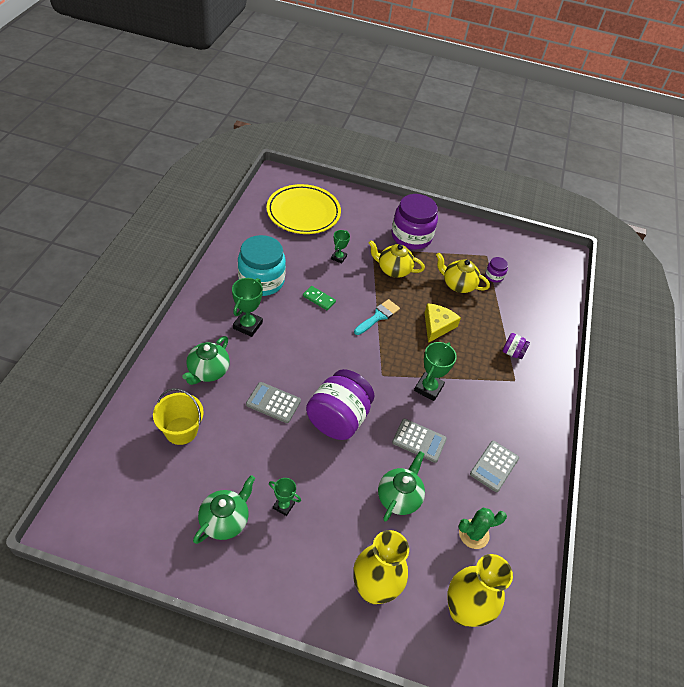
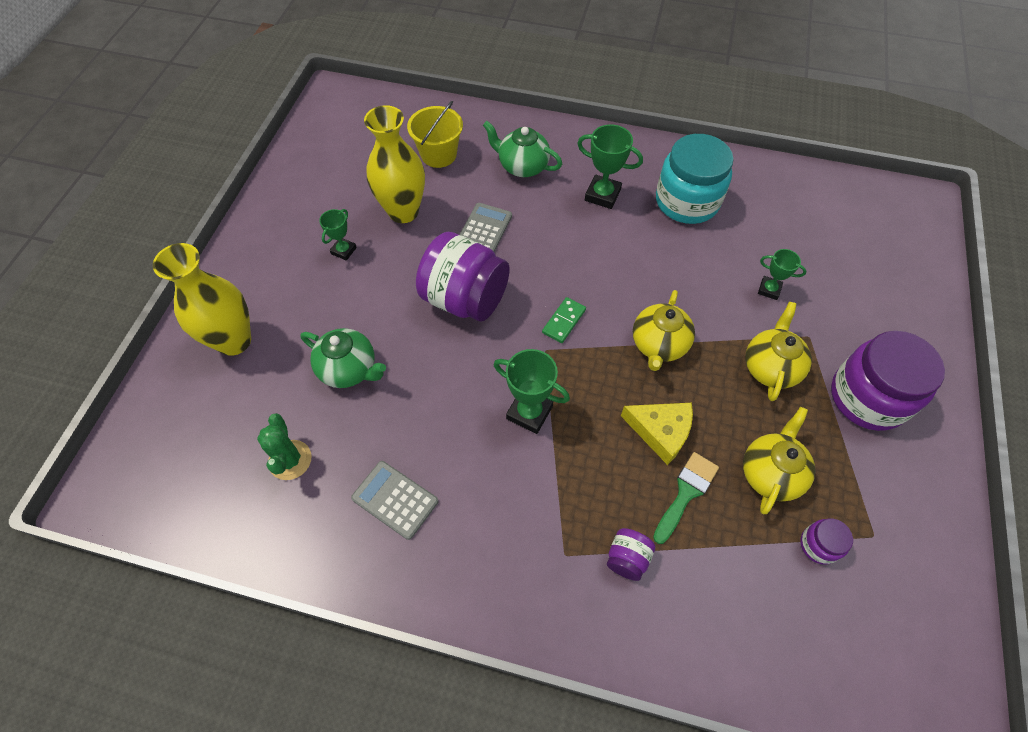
camera: 95 degrees right, 10 degrees up
green teapot [193,475,255,544] -> none
yellow plate [267,184,341,234] -> none
green domino [303,286,336,310] -> green domino moved to [542,297,586,343]
turquoise brush [354,299,400,335] -> yellow teapot [633,290,695,371]
grey calculator [392,419,447,463] -> none
yellow vase [447,554,513,627] -> yellow vase moved to [364,105,425,223]
none -> green brush [653,452,719,544]

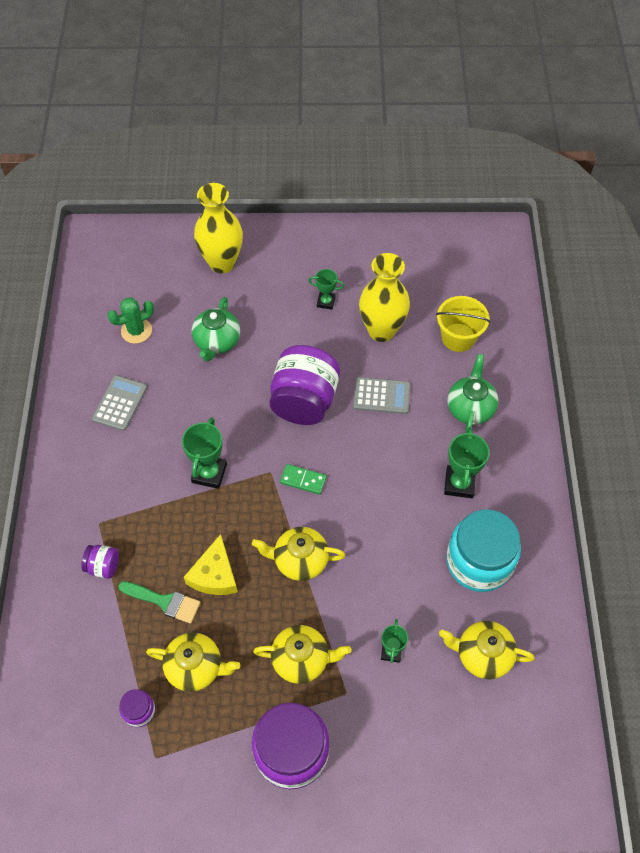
camera: 75 degrees right, 0 degrees up
none -> yellow teapot [439,621,534,679]

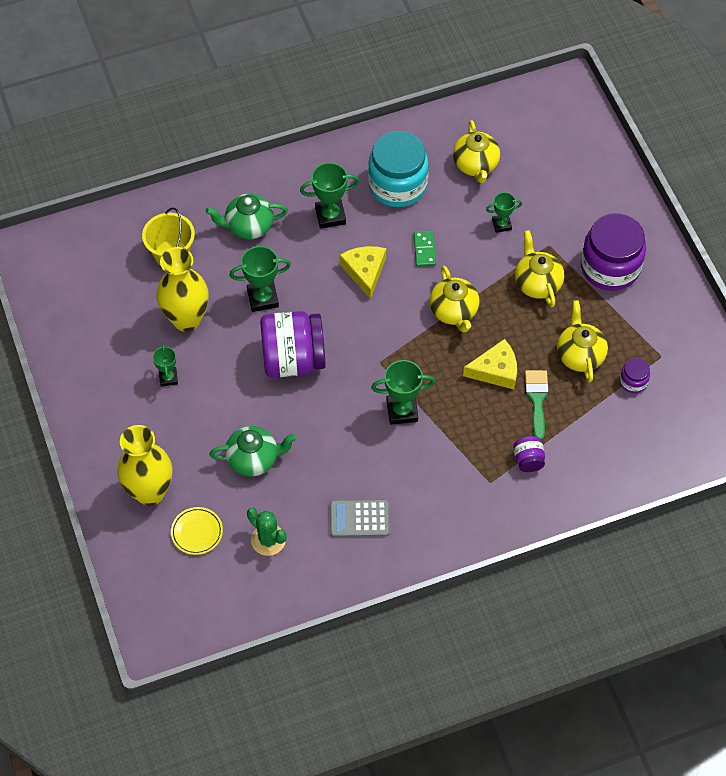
camera: 110 degrees left, 0 degrees up
green domino [280,464,326,495] -> green domino moved to [414,231,436,267]
grey calculator [353,377,410,414] -> green trophy [230,246,291,312]
none -> yellow plate [171,507,223,555]
none -> yellow cheese [340,246,386,299]

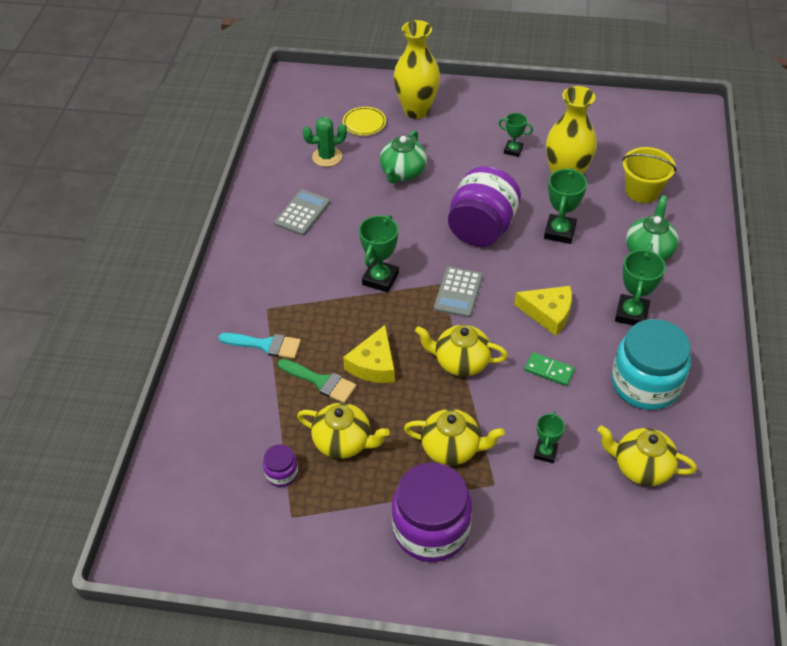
camera: 120 degrees right, 10 degrees down
purple jar [513,436,545,472] -> turquoise brush [219,333,301,359]
none -> grey calculator [434,267,483,318]

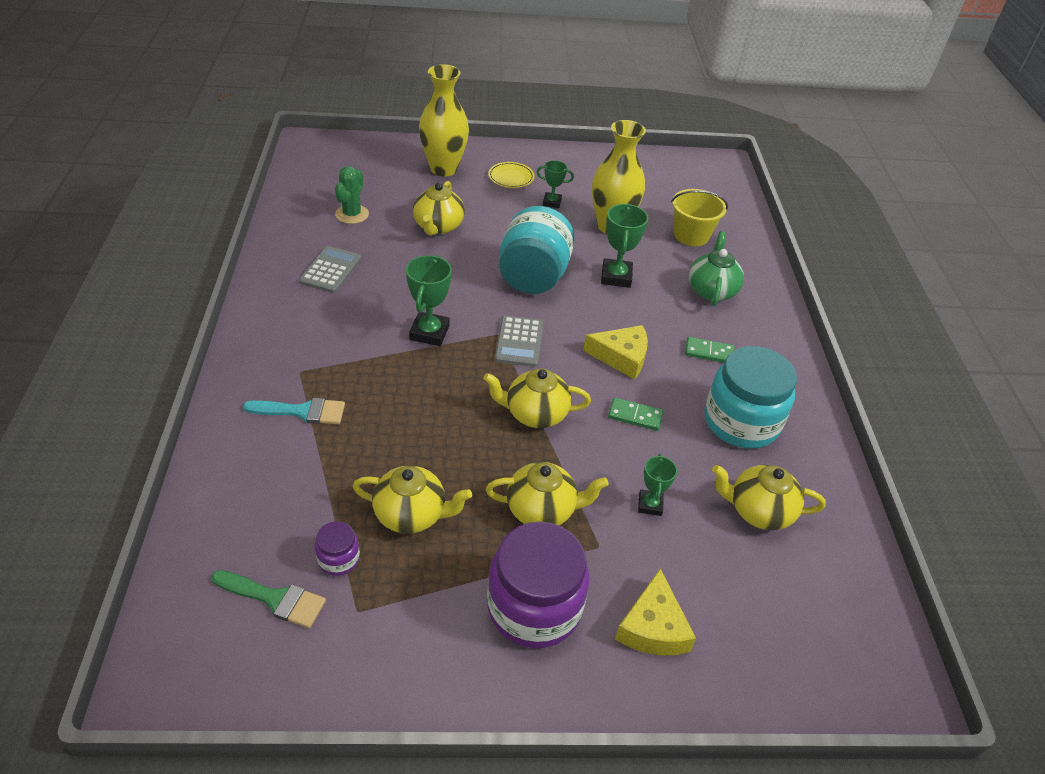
camera: 15 degrees left, 5 degrees down
green brush [278,359,356,403] -> green brush moved to [212,570,326,628]
green cactus [303,117,347,167] -> green cactus turned 45 degrees counterclockwise [335,166,369,224]
yellow plate [343,107,386,136] -> yellow plate moved to [488,162,535,188]
yellow cheese [343,325,395,383] -> yellow cheese moved to [615,569,696,655]
green teapot [380,130,427,184] -> yellow teapot [413,181,465,235]
purple jar [448,166,521,247] -> turquoise jar [499,206,575,294]
green trophy [615,248,666,325] -> green domino [685,337,734,363]

